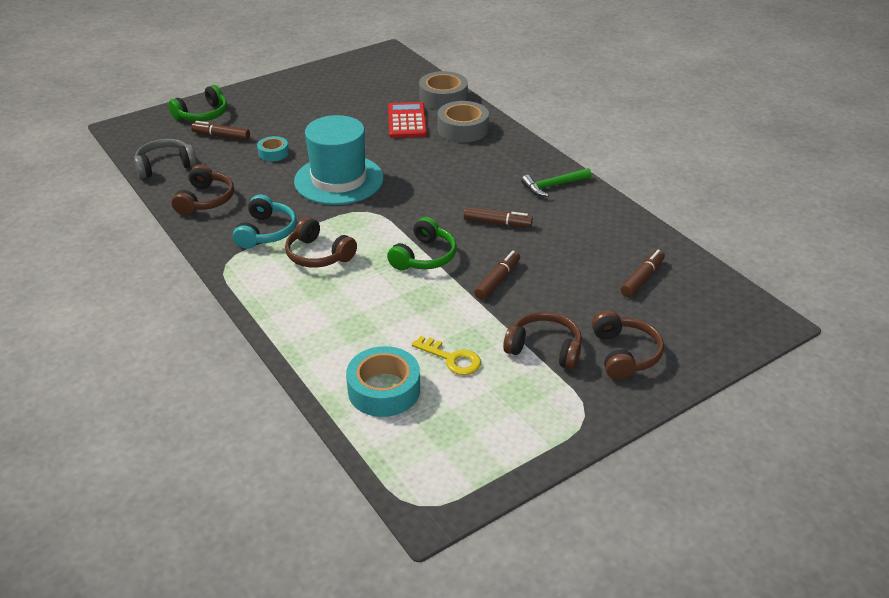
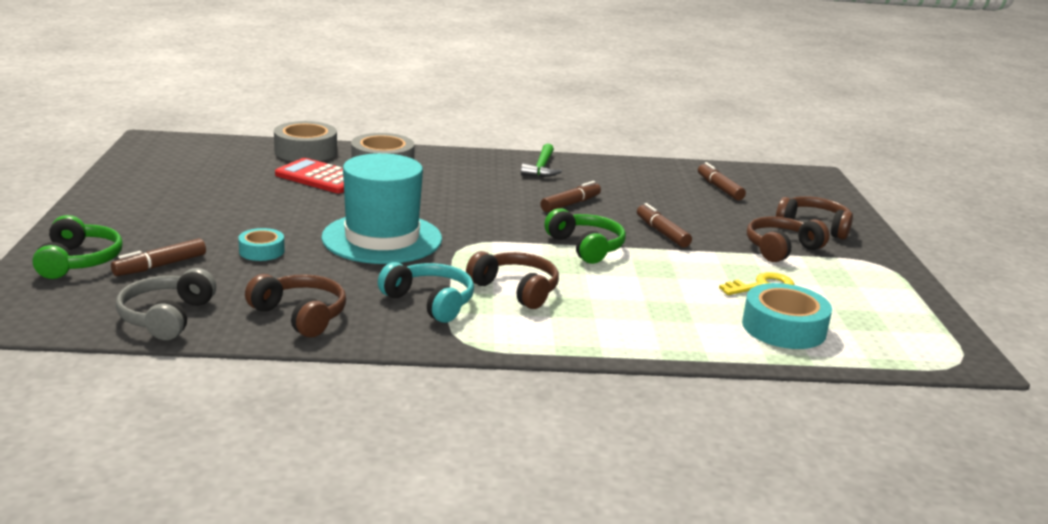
camera: 60 degrees left, 15 degrees down
brown headphones [285,217,357,268] -> brown headphones turned 120 degrees counterclockwise [466,251,559,309]

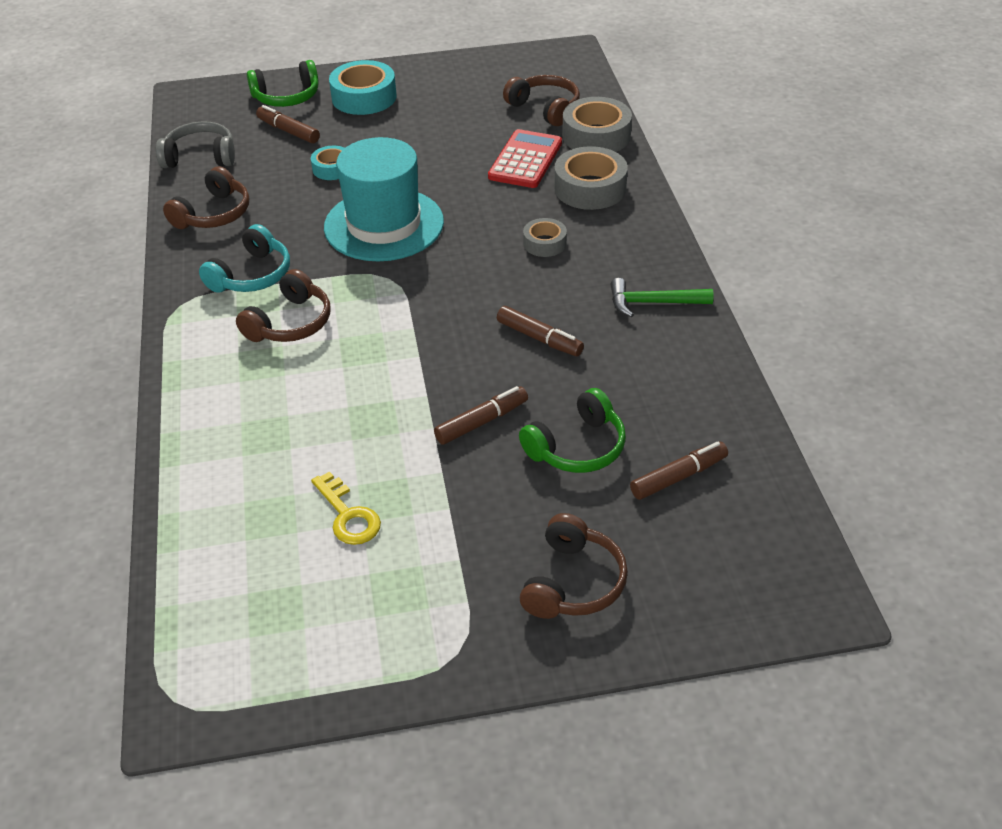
camera: 85 degrees right, 20 degrees up
green headphones [544,208,626,264] -> green headphones moved to [519,388,626,473]
turquoise tape [742,283,832,349] -> turquoise tape moved to [329,60,397,115]
brown headphones [747,216,829,262] -> brown headphones moved to [503,75,580,126]
none -> grey tape [523,218,567,257]

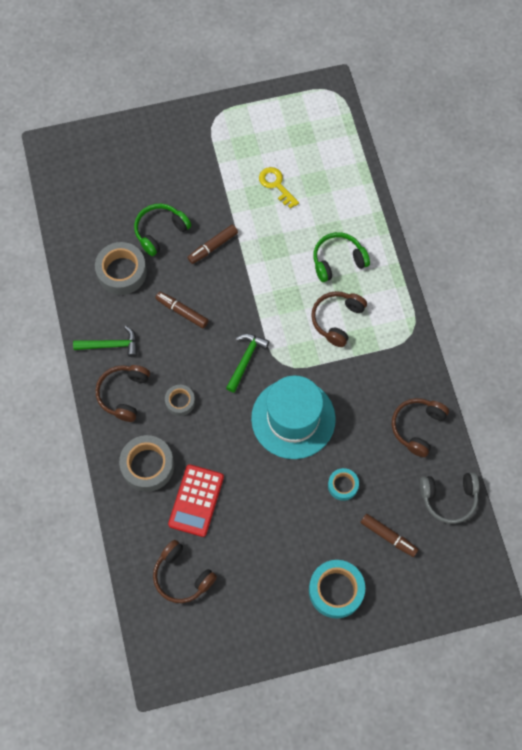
camera: 175 degrees right, 25 degrees up
turquoise headphones [199,224,290,293] -> none
green headphones [247,60,319,107] -> green headphones moved to [313,232,370,282]
brown headphones [520,513,628,619] -> brown headphones moved to [95,365,150,422]
grey tape [562,97,632,152] -> grey tape moved to [95,242,147,295]
brown marker [630,441,728,500] -> none
none -> green hammer [226,334,269,393]

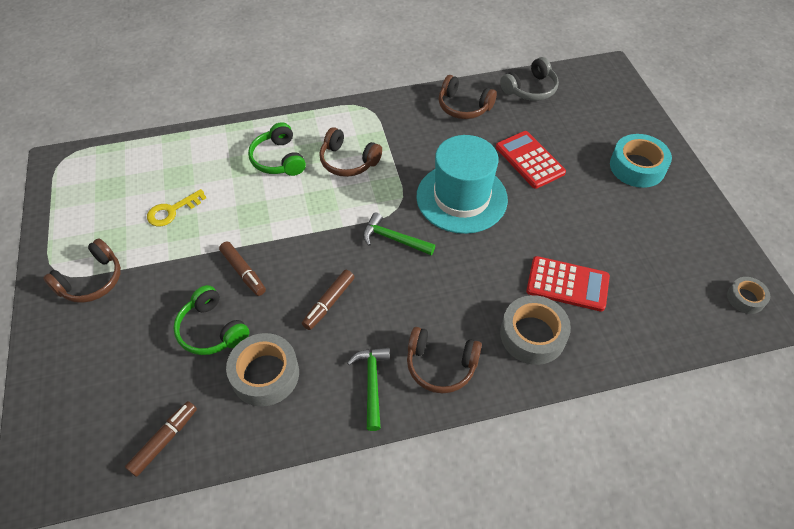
camera: 90 degrees left, 15 degrees down
brown headphones [153,540,217,603] -> brown headphones moved to [43,238,121,303]
grey tape [165,385,195,416] -> grey tape moved to [727,277,770,314]
turquoise tape [328,468,359,501] -> red calculator [496,131,566,189]
brown marker [360,514,419,557] -> brown marker moved to [125,401,197,477]
grey headphones [420,472,479,524] -> grey headphones turned 60 degrees clockwise [500,57,559,101]

